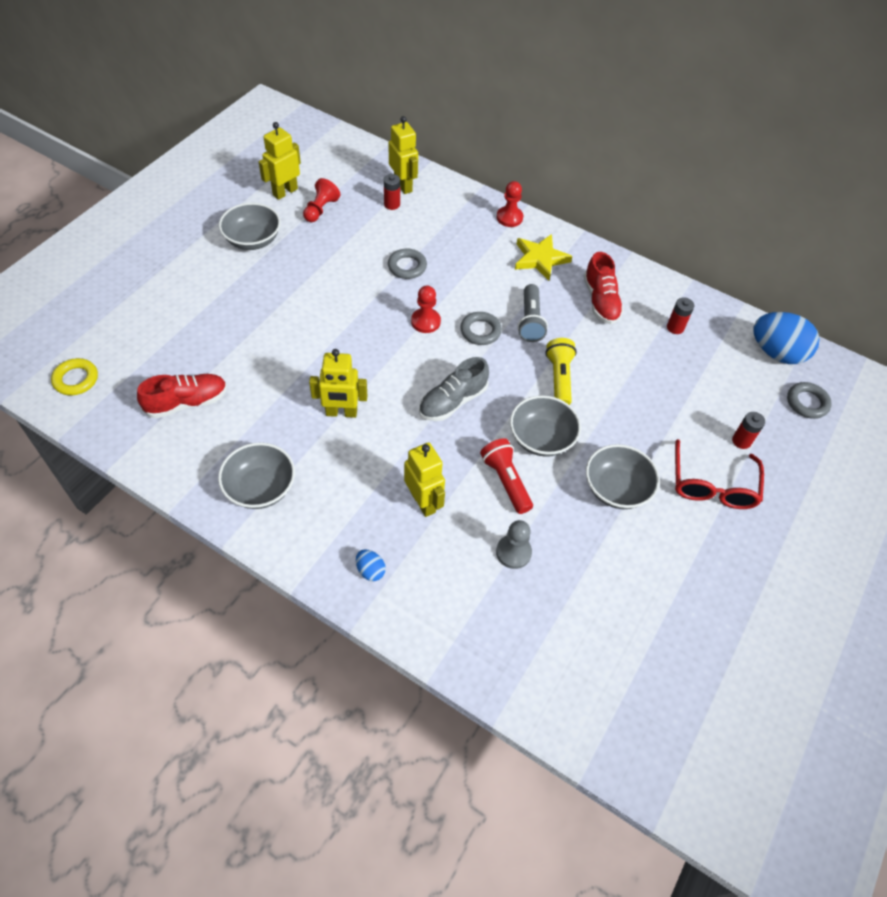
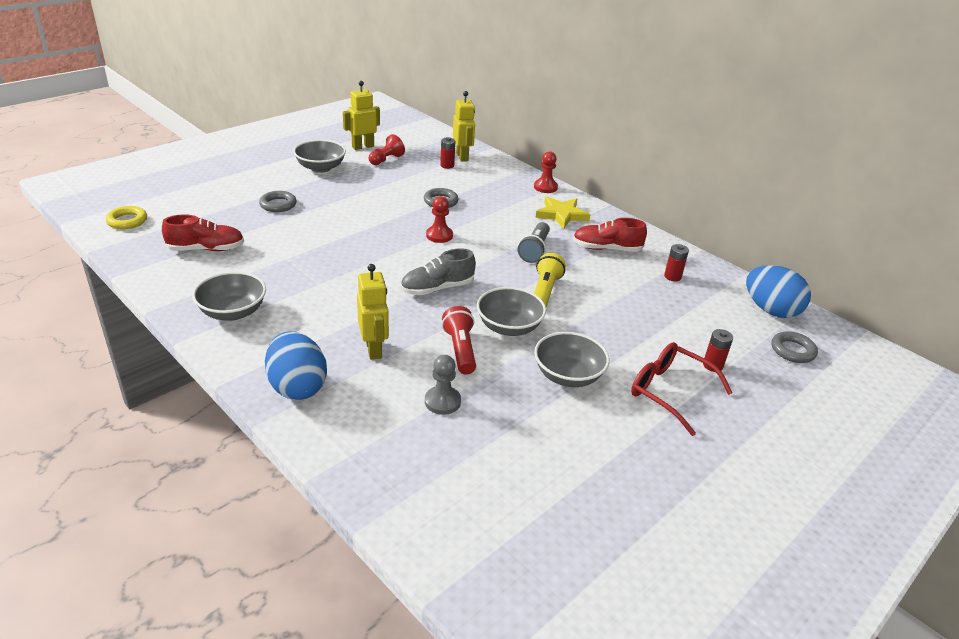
camera: 15 degrees right, 20 degrees down
yellow robot [309,349,367,418] -> none
blue egg [356,549,386,581] -> blue egg [265,331,327,400], size x2.22
grey ring [460,312,502,345] -> grey ring moved to [259,191,297,212]
red shoe [583,252,624,324] -> red shoe turned 90 degrees clockwise [573,218,647,252]
red glasses [675,439,764,509] -> red glasses turned 105 degrees clockwise [631,342,733,436]

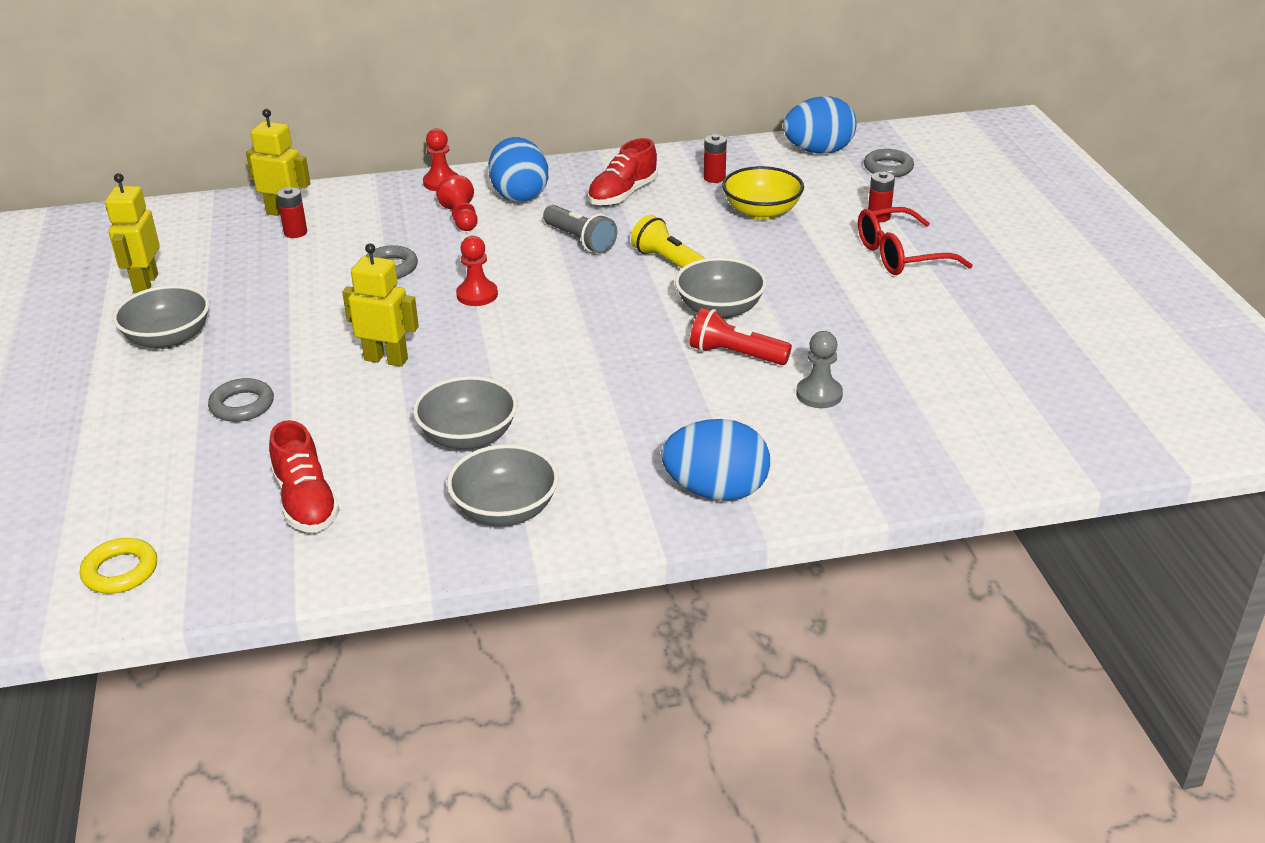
camera: 55 degrees left, 0 degrees up
red shoe [162,214,244,251] -> red shoe turned 135 degrees clockwise [269,420,340,533]
yellow robot [357,264,389,360] -> yellow robot moved to [342,243,419,367]
red pawn [369,134,405,165] -> red pawn moved to [436,175,478,231]
grey shoe [401,248,476,295] -> none
grey bowl [534,332,610,387] -> grey bowl moved to [413,376,517,449]
yellow star [536,197,590,229] -> blue egg [488,137,548,203]
none -> yellow bowl [722,166,804,220]

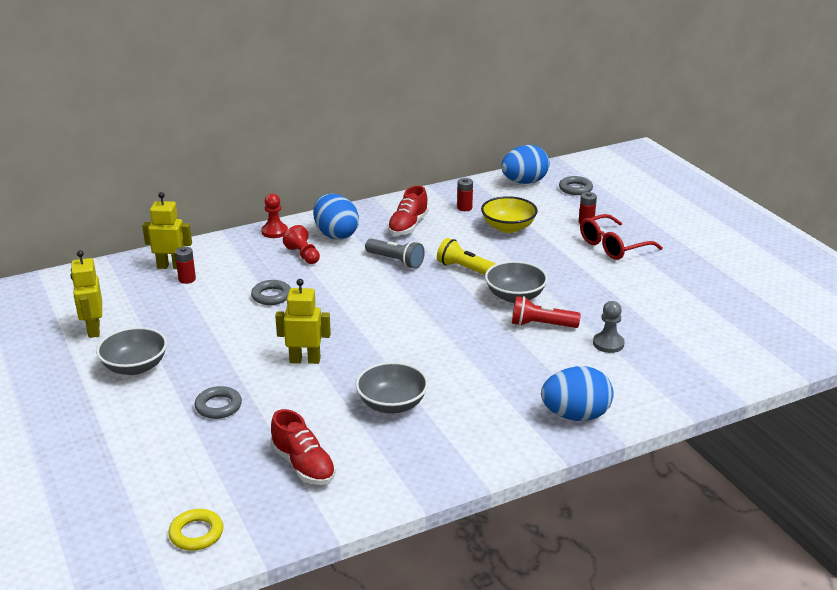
camera: 15 degrees left, 5 degrees down
grey bowl [447,444,559,526] -> none
red pawn [456,236,498,306] -> none

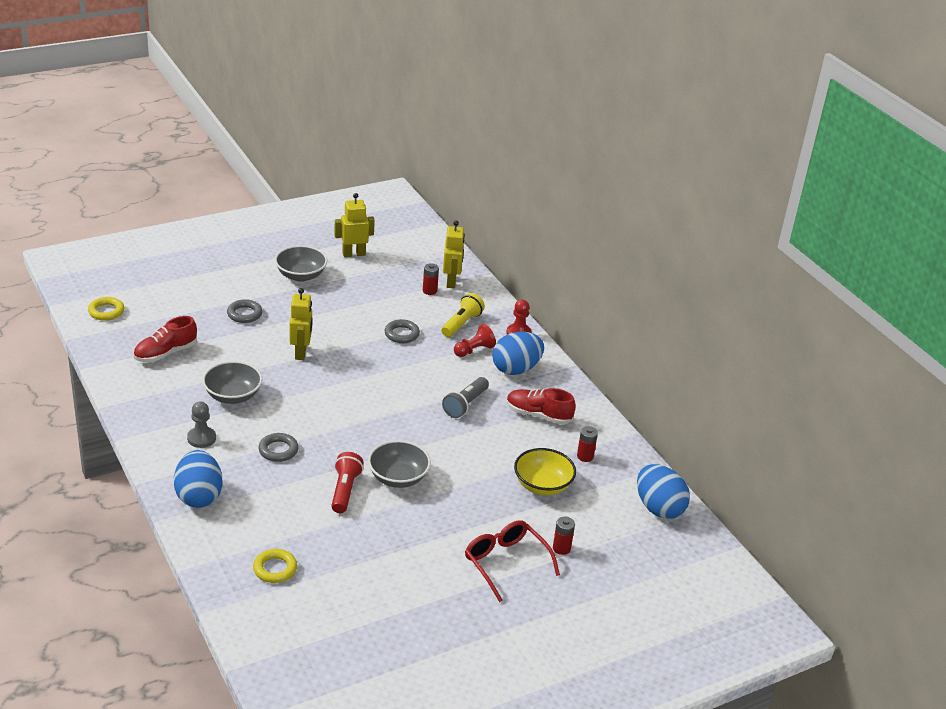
camera: 85 degrees right, 5 degrees up
yellow flashlight [437,238,496,275] -> yellow flashlight moved to [441,293,485,337]
grey ring [559,176,593,195] -> grey ring moved to [258,433,299,462]
grey pawn [593,301,625,353] -> grey pawn moved to [187,401,216,448]
none -> yellow ring [253,549,297,583]

